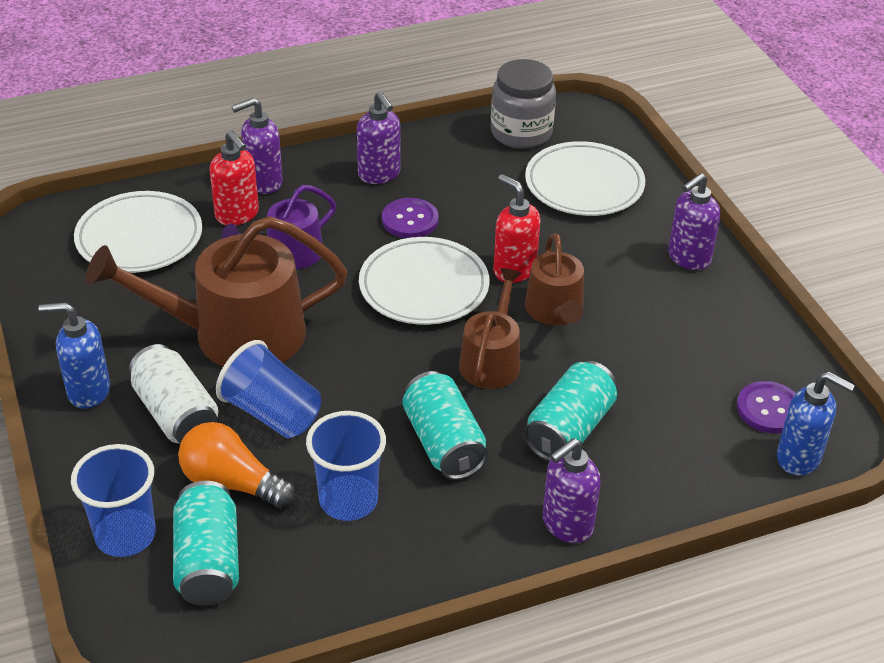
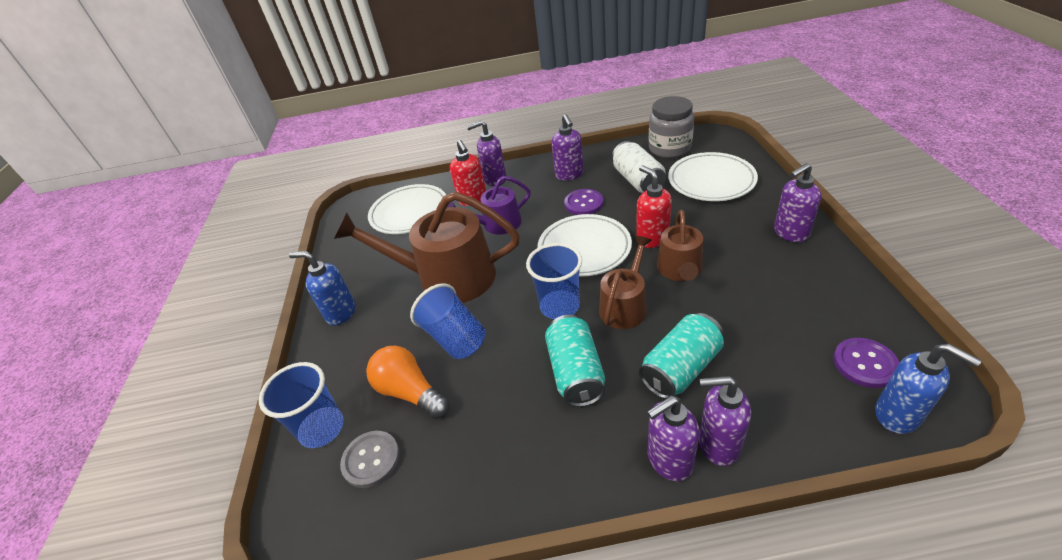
camera: 20 degrees right, 0 degrees up
white can [129,344,218,444] -> white can moved to [612,141,666,193]
turquoise can [173,481,239,606] -> grey button [340,431,400,488]
blue cup [306,411,386,521] -> blue cup moved to [526,243,582,319]
none -> purple soap dispenser [699,376,751,466]

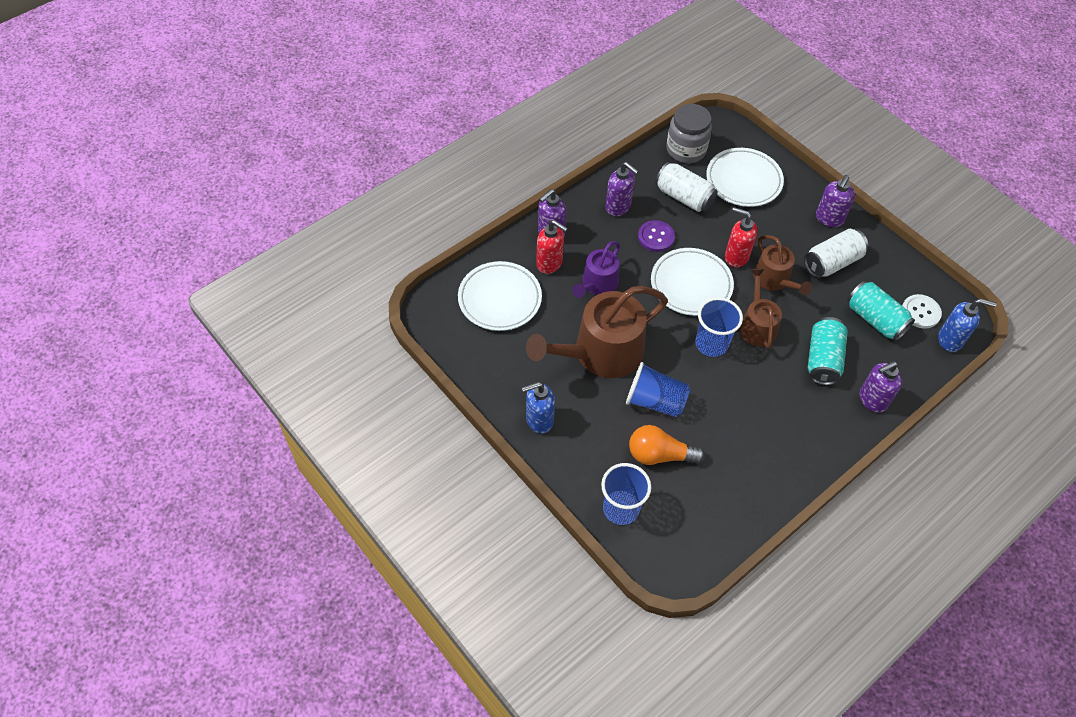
camera: 40 degrees left, 15 degrees up
grey button [340,431,400,488] -> none
turquoise can [545,315,605,407] -> turquoise can moved to [847,281,915,341]
purple soap dispenser [647,396,699,481] -> none
purple button [833,338,899,388] -> white button [902,294,942,329]
none -> white can [804,229,868,278]

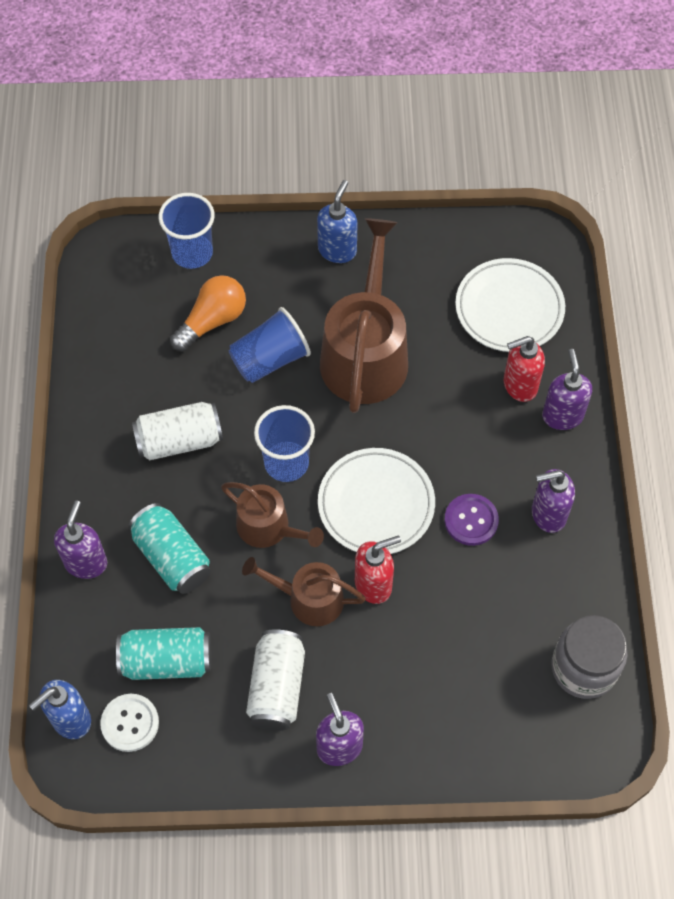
camera: 130 degrees right, 5 degrees up
purple watering can [572,241,620,298] -> none
white can [655,162,717,212] -> white can moved to [132,402,223,460]
white plate [706,148,784,207] -> none

